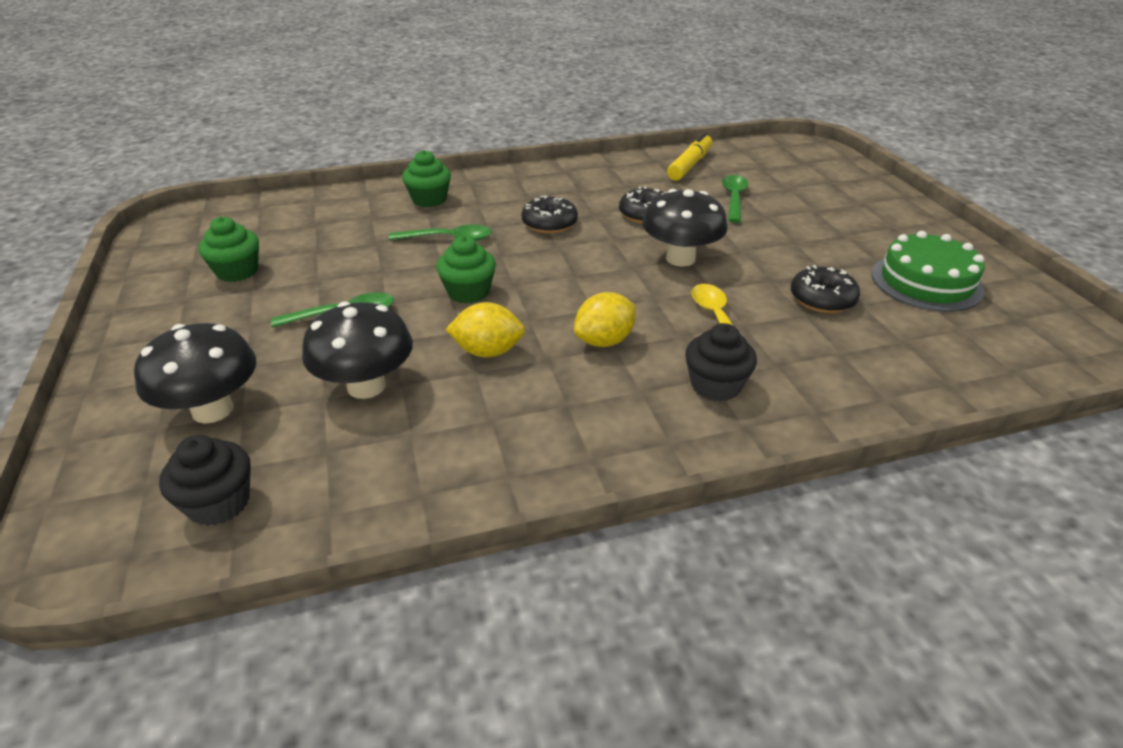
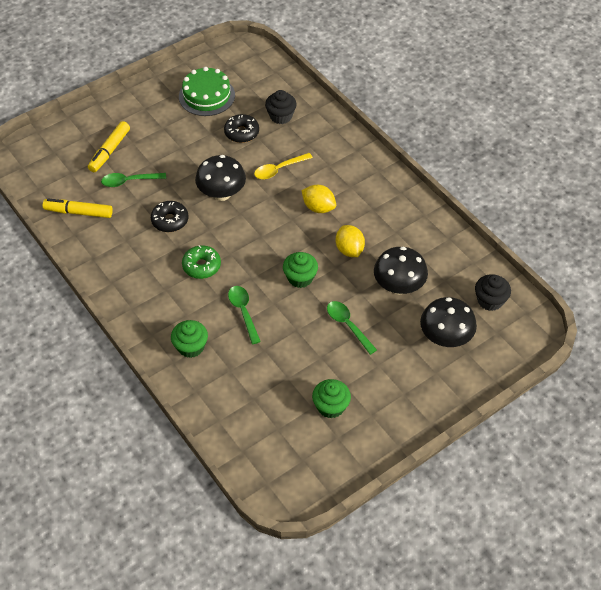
camera: 110 degrees left, 15 degrees up
black donut [521,196,578,234] -> green donut [182,245,221,279]
black cupcake [685,323,757,402] -> black cupcake moved to [265,90,297,124]
none -> yellow marker [88,121,130,172]

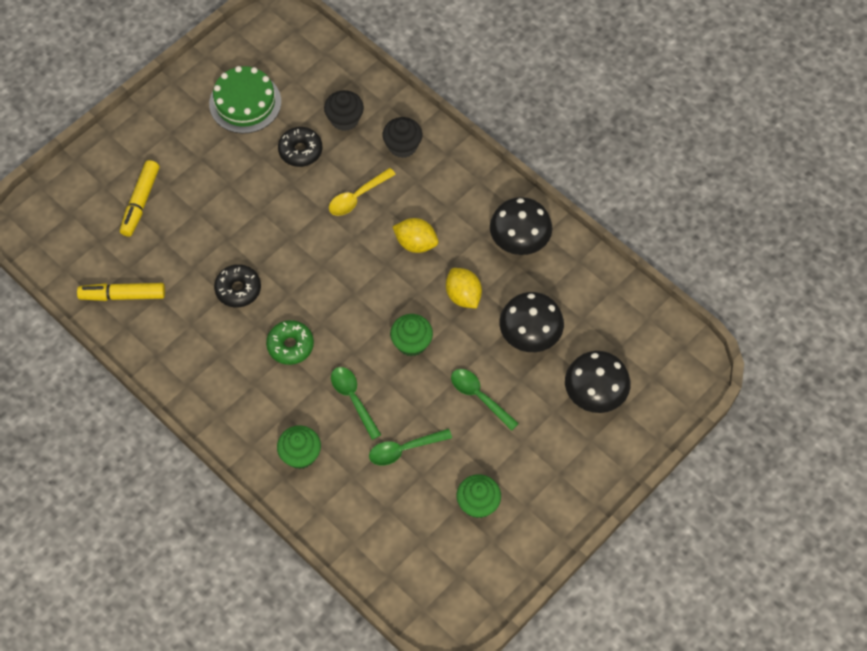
camera: 10 degrees left, 10 degrees up
green spoon [101,173,166,187] -> green spoon moved to [369,429,452,465]
black mushroom [195,155,246,201] -> black mushroom moved to [490,197,552,255]
black cupcake [475,274,511,311] -> black cupcake moved to [383,117,422,158]

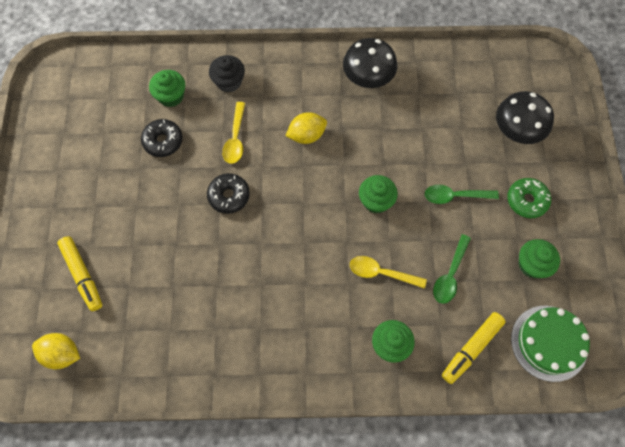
camera: 45 degrees left, 5 degrees up
yellow marker [77,283,165,301] -> yellow marker moved to [442,312,506,384]
green cake [209,66,281,133] -> green cake moved to [511,306,590,382]
black donut [214,264,261,307] -> black donut moved to [207,173,250,214]
green donut [266,320,314,365] -> green donut moved to [507,178,551,218]
black cupcake [324,90,364,131] -> green cupcake [149,70,185,107]
green spoon [331,367,381,440] -> yellow spoon [350,256,427,289]
yellow lemon [446,268,482,309] -> yellow lemon moved to [32,333,80,369]
black mushroom [500,292,564,352] -> none

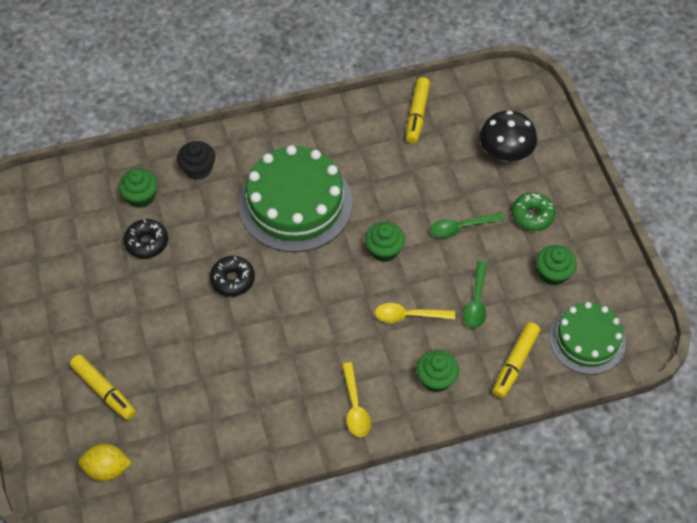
camera: 15 degrees left, 10 degrees down
yellow spoon [222,102,245,164] -> yellow spoon moved to [342,362,371,437]
yellow lemon [285,112,327,144] -> green cake [239,145,352,252]
black mushroom [343,38,397,88] -> none
none -> yellow marker [406,77,430,143]

